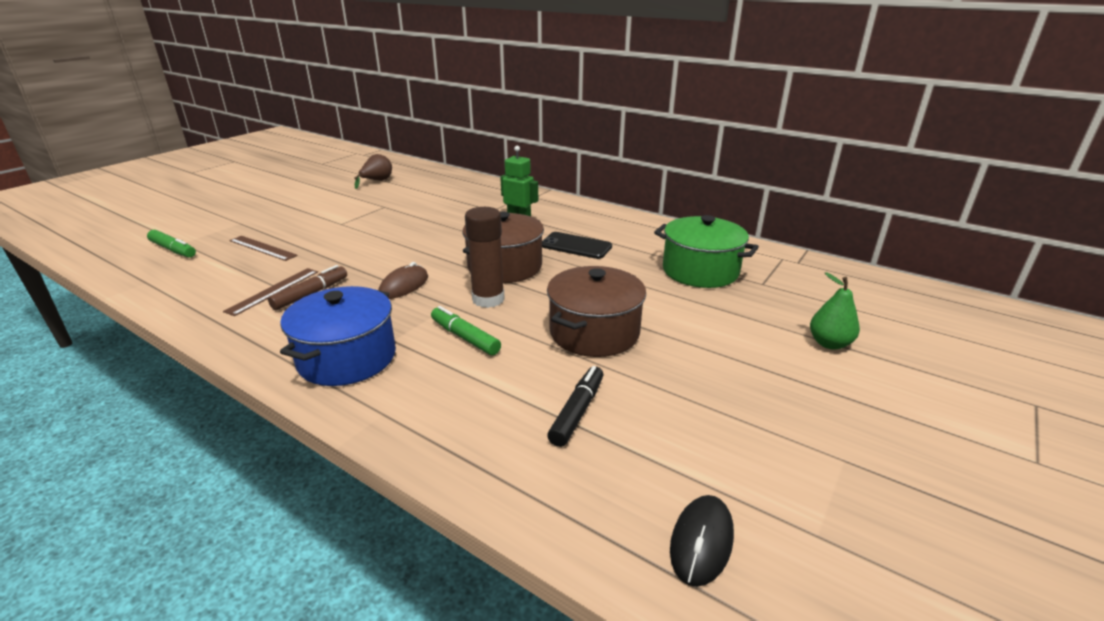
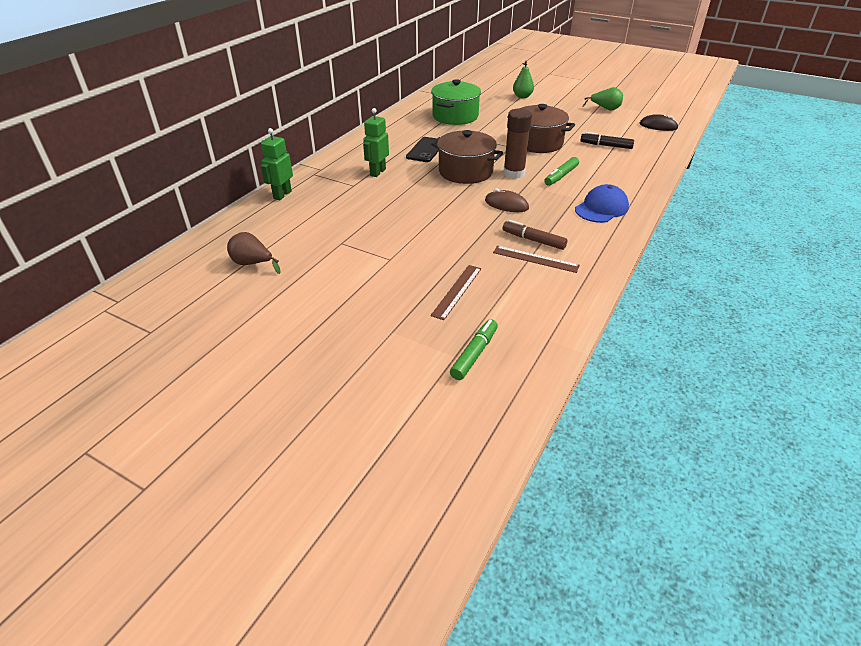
camera: 95 degrees left, 10 degrees up
blue pot [280,286,396,386] -> blue cap [575,184,629,223]
none -> green robot [261,128,293,200]
none -> green pear [583,87,623,111]

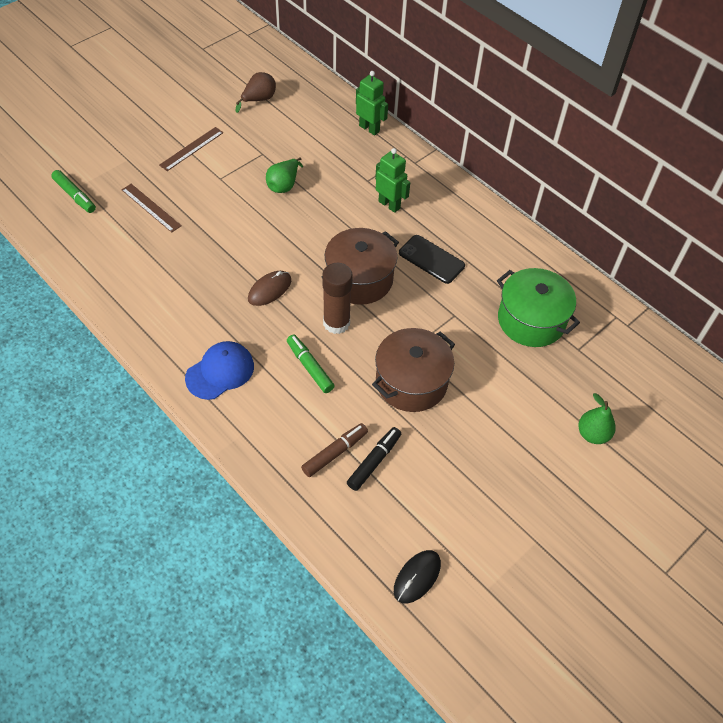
camera: 105 degrees right, 15 degrees up
brown ruler [493,246,580,273] -> brown ruler moved to [159,127,224,171]
brown marker [503,220,567,250] -> brown marker moved to [301,423,368,477]
blue cap [575,184,629,223] -> blue cap turned 105 degrees counterclockwise [185,341,254,400]
green pear [583,87,623,111] -> green pear moved to [266,157,303,193]

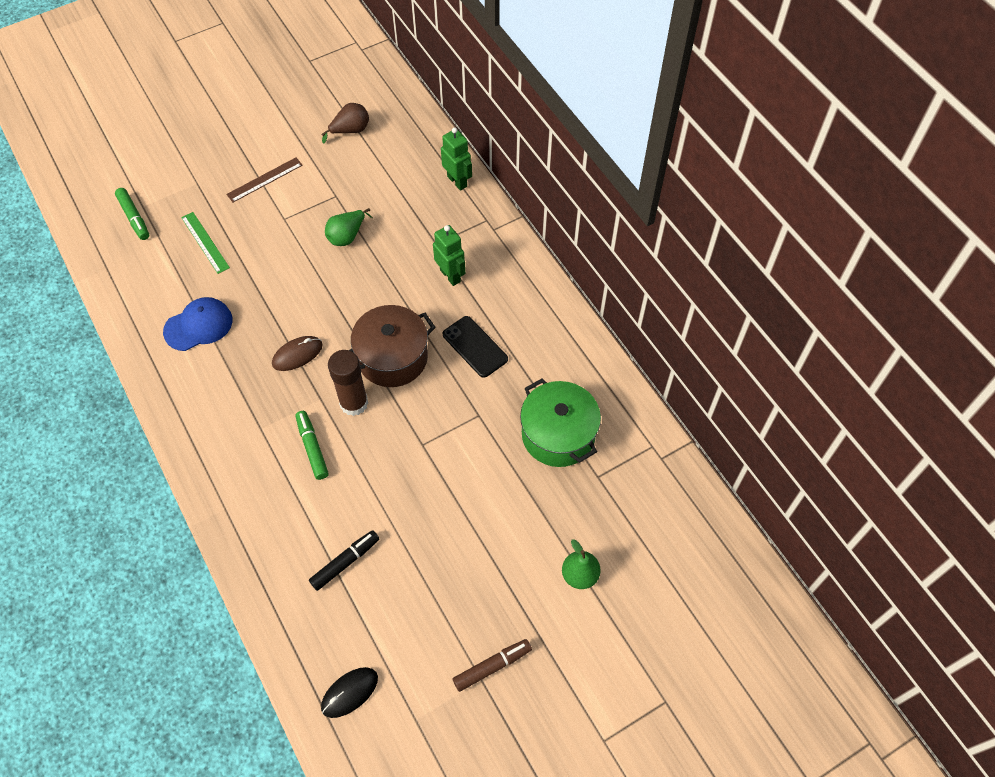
camera: 15 degrees right, 5 degrees up
brown ruler [122,184,182,233] -> green ruler [181,212,230,274]
blue cap [185,341,254,400] -> blue cap moved to [163,297,232,351]
brown marker [301,423,368,477] -> brown marker moved to [453,639,532,692]
brown pot [372,328,455,412] -> none

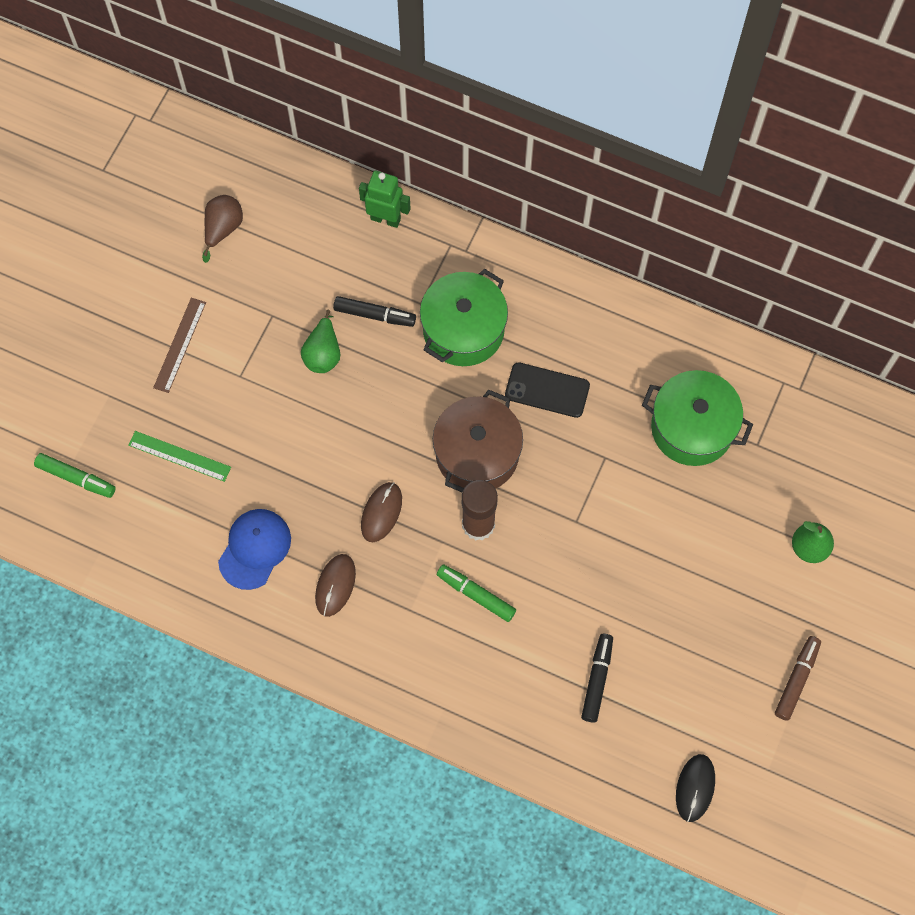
camera: 35 degrees left, 10 degrees up
green robot [433,225,466,286] -> green pot [420,269,508,366]
none -> brown mouse [315,554,356,617]
none -> black marker [333,296,416,327]

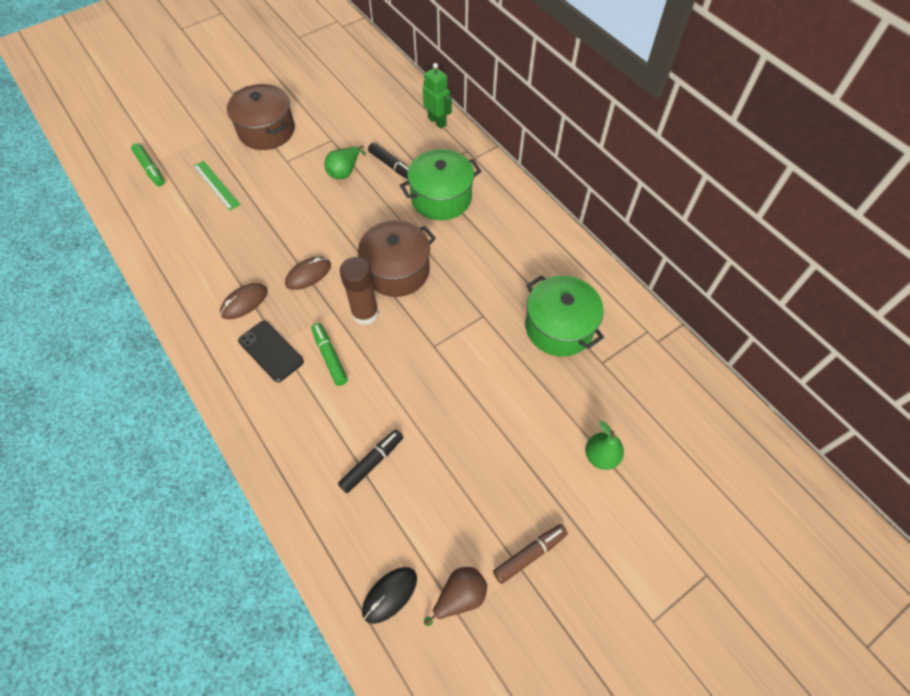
camera: 30 degrees right, 10 degrees down
brown ruler [153,298,206,393] -> brown pot [227,84,295,150]
brown pear [202,195,243,263] -> brown pear moved to [424,567,487,626]
blue cap [218,509,291,590] -> none
black phone [505,362,590,418] -> black phone moved to [238,321,304,382]

